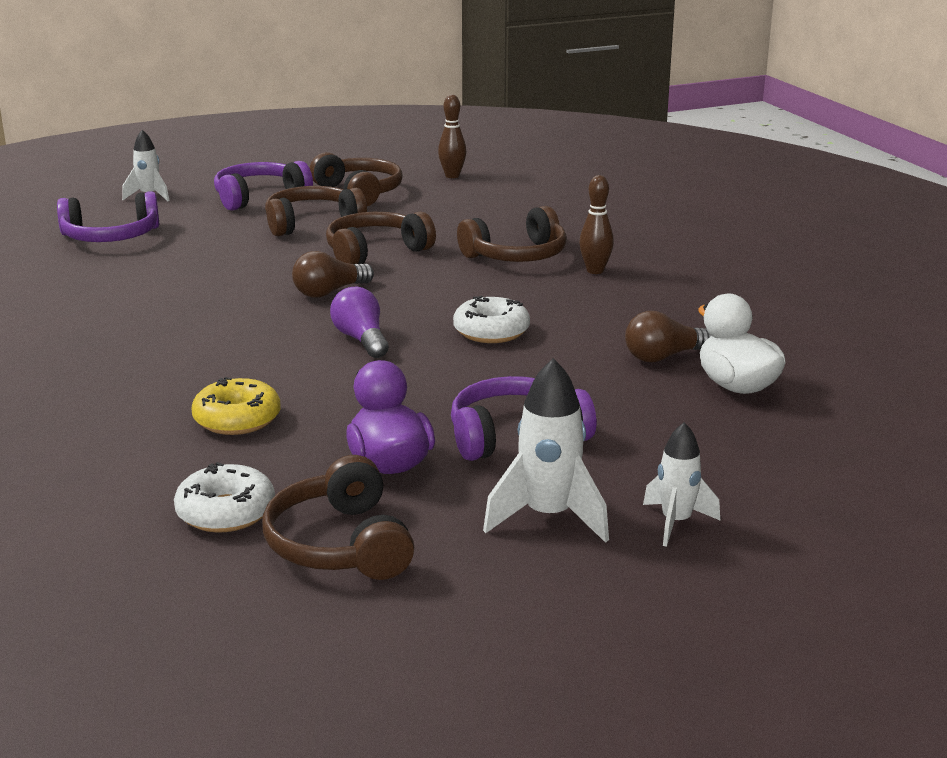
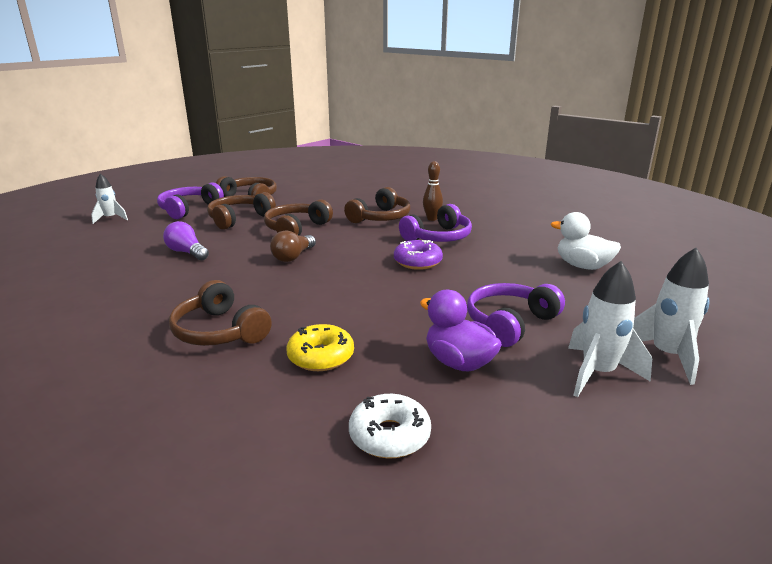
camera: 25 degrees left, 0 degrees up
purple headphones [57,191,160,242] -> purple headphones moved to [399,204,472,242]
brown headphones [262,455,414,580] -> brown headphones moved to [169,280,272,346]
purple light bulb [330,287,389,358] -> purple light bulb moved to [163,221,209,260]
brown bowling pin [438,95,466,178] -> none
white donut [453,296,530,343] -> purple donut [394,240,443,270]
brown light bulb [625,311,712,362] -> none
white rocket [643,422,720,547] -> white rocket [633,248,710,385], size x1.55

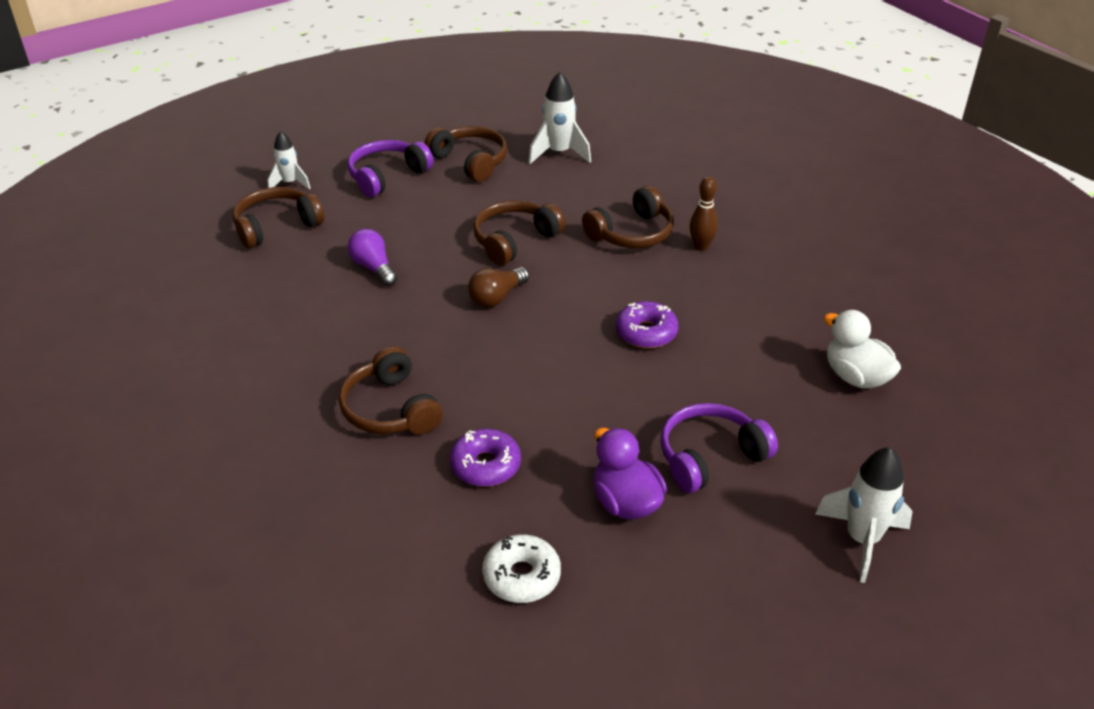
camera: 15 degrees right, 15 degrees up
brown headphones [207,192,276,230] -> brown headphones moved to [233,187,324,248]
yellow donut [286,324,354,371] -> purple donut [450,429,521,487]
purple headphones [399,204,472,242] -> none
white rocket [568,261,652,397] -> white rocket moved to [528,72,591,164]

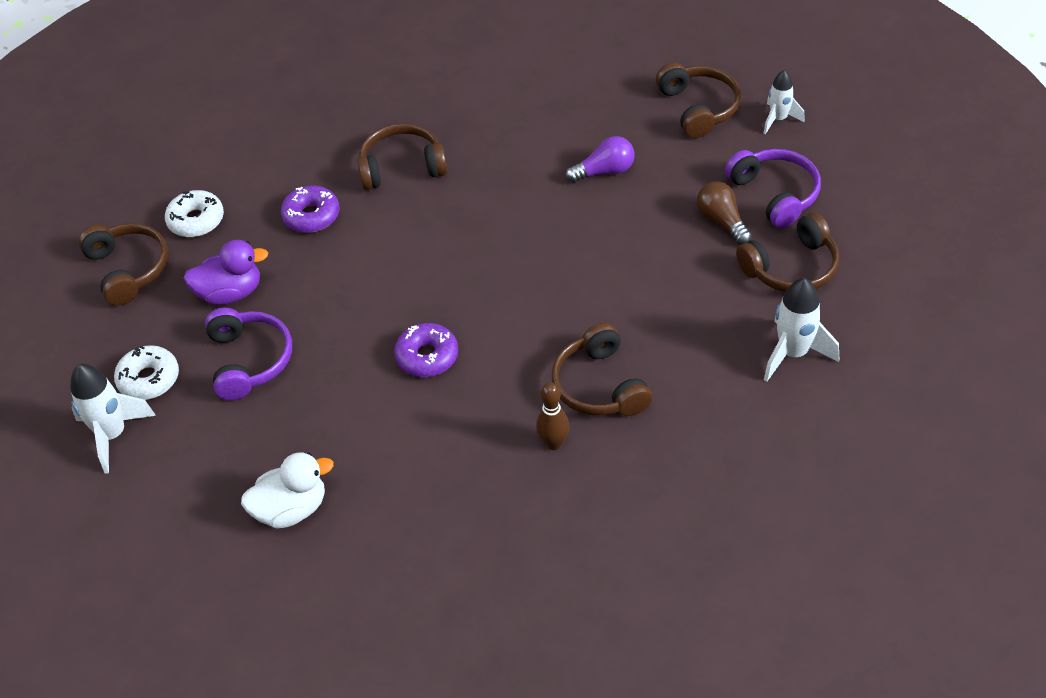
camera: 110 degrees right, 10 degrees up
brown light bulb [468,267,529,307] -> brown light bulb moved to [697,181,752,245]
brown headphones [473,200,565,265] -> brown headphones moved to [78,223,168,306]
none -> white donut [114,345,179,400]

